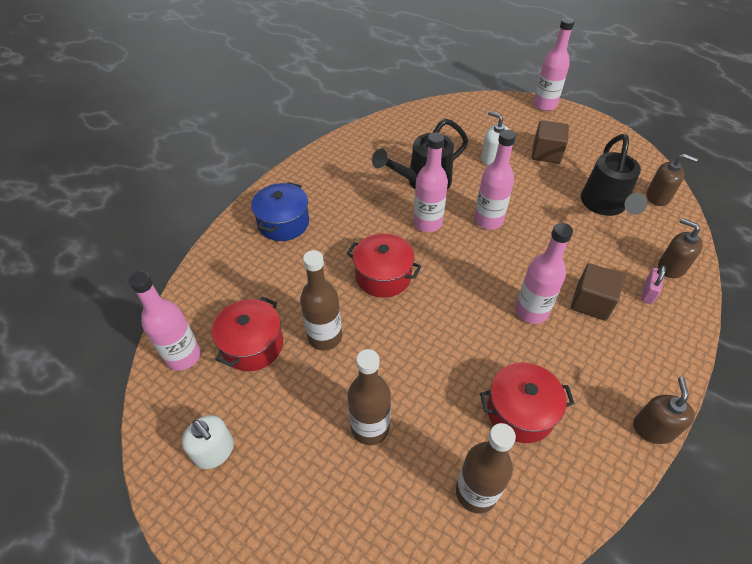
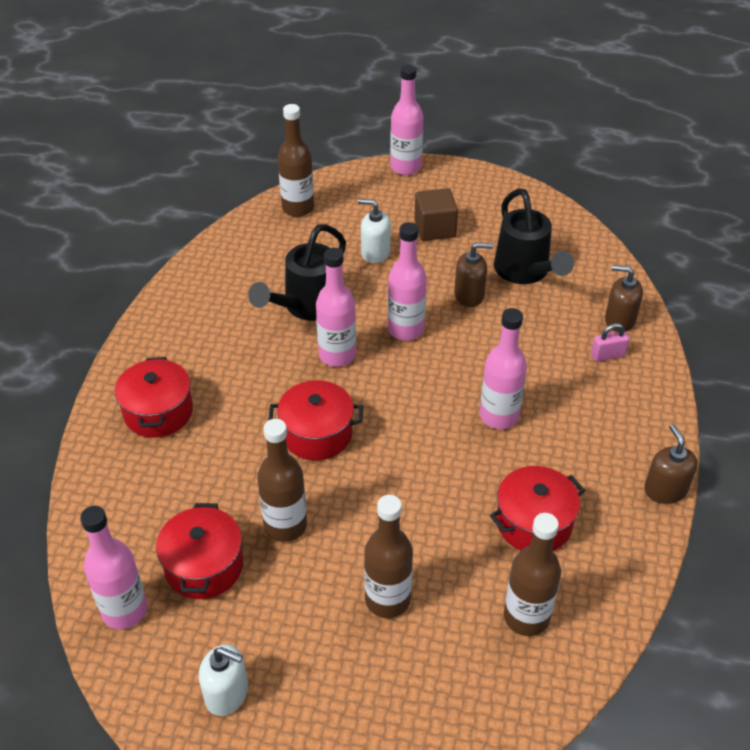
camera: 25 degrees left, 5 degrees down
blue pot [251,182,309,241] -> red pot [115,357,193,437]
brown cube [571,263,624,321] -> none
pink padlock [641,265,666,304] -> pink padlock turned 75 degrees clockwise [591,323,630,362]
brown soap dispenser [646,154,698,206] -> brown soap dispenser moved to [454,242,493,307]
none -> brown bottle [278,104,314,217]

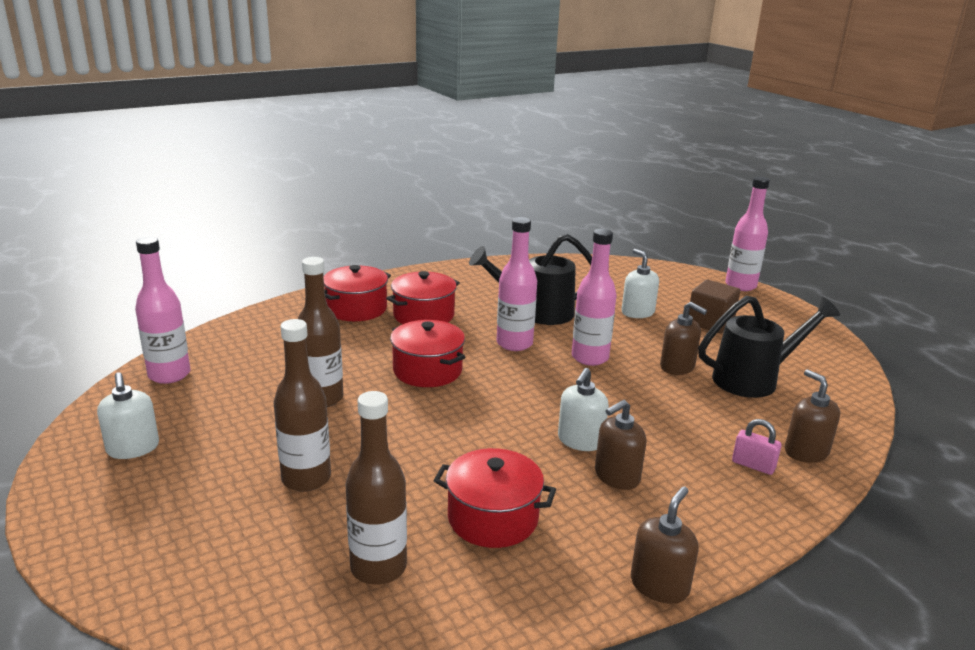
camera: 45 degrees right, 20 degrees down
red pot [156,503,243,599] -> red pot moved to [386,271,460,324]
brown bottle [278,104,314,217] -> none
pink bottle [480,308,527,429] -> white soap dispenser [558,368,609,451]
black watering can [494,188,574,284] -> black watering can turned 135 degrees counterclockwise [698,296,840,398]
none -> brown soap dispenser [595,400,646,490]

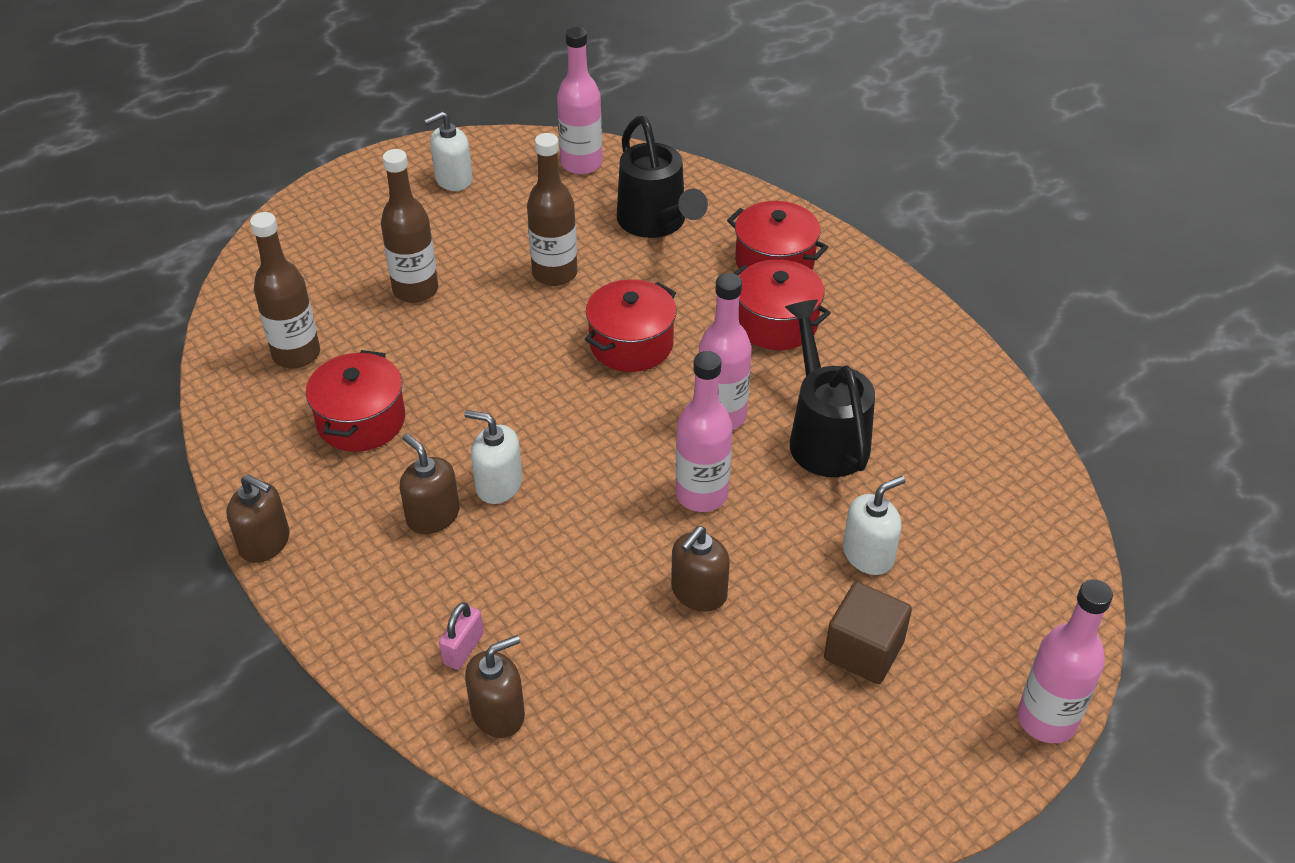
camera: 85 degrees right, 20 degrees up
black watering can [698,296,840,398] -> black watering can moved to [617,116,708,238]

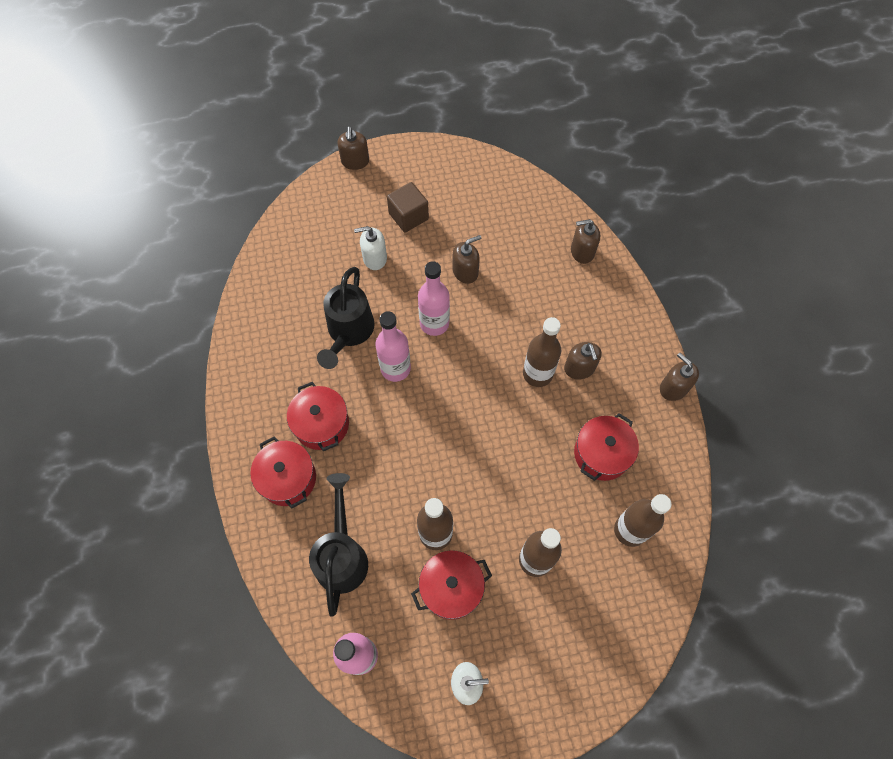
camera: 155 degrees left, 20 degrees up
pink padlock [439,602,484,670] -> none
white soap dispenser [464,410,522,504] -> brown bottle [523,317,561,387]
red pot [585,279,676,372] -> red pot moved to [411,550,492,620]
pink bottle [1017,579,1113,743] -> brown soap dispenser [337,127,369,170]

